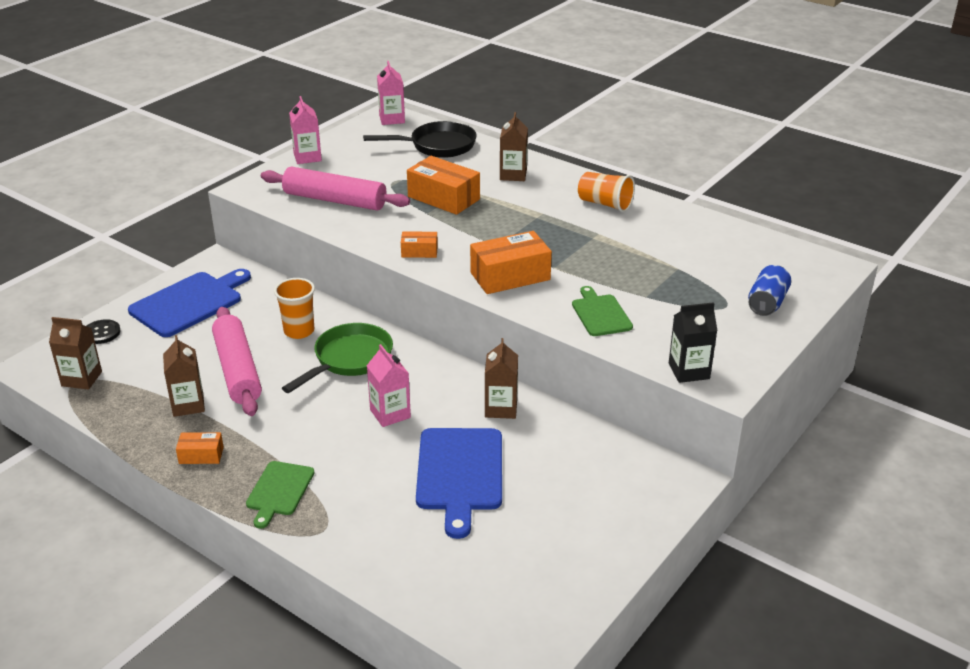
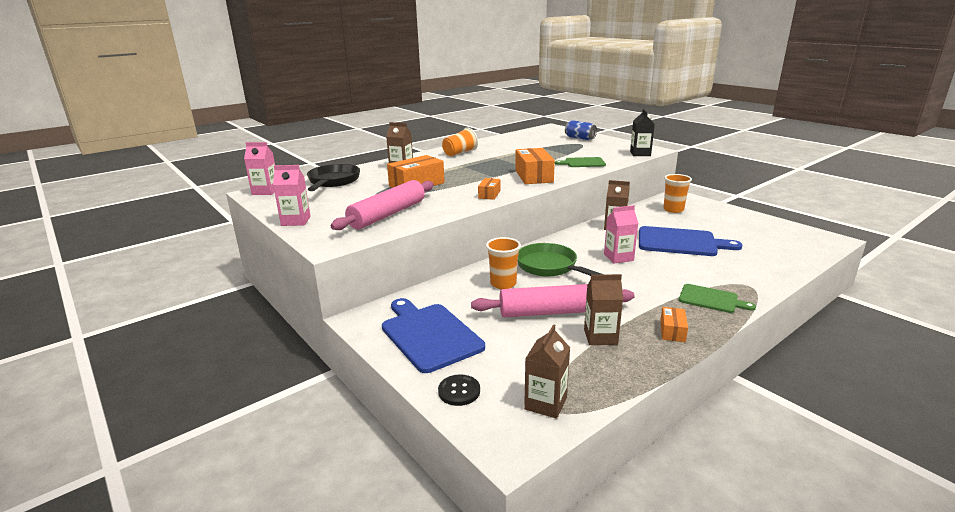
camera: 75 degrees left, 10 degrees down
none -> orange cup [663,174,692,213]

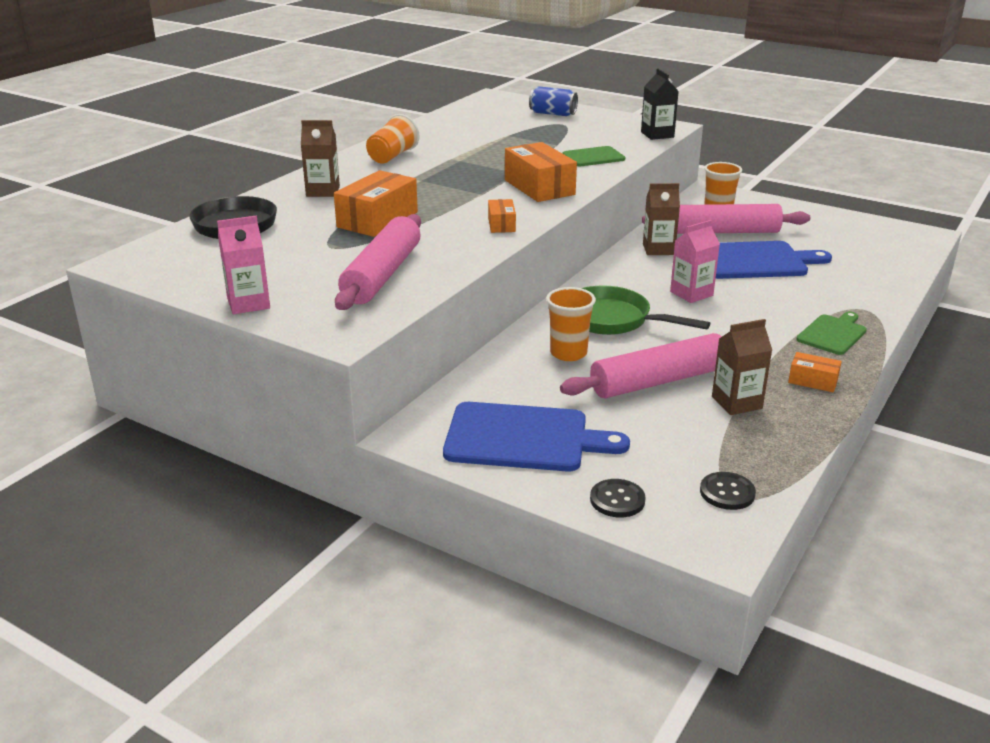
camera: 20 degrees left, 5 degrees up
pink carton [244,142,275,195] -> none
blue cutting board [382,298,485,373] -> blue cutting board turned 150 degrees clockwise [443,402,630,471]
brown carton [524,324,570,419] -> black button [700,472,756,510]
orange box [660,307,688,342] -> orange box turned 60 degrees counterclockwise [788,352,842,392]
green cutting board [679,284,756,313] -> green cutting board turned 60 degrees counterclockwise [796,312,867,355]
none -> pink rolling pin [642,204,810,234]

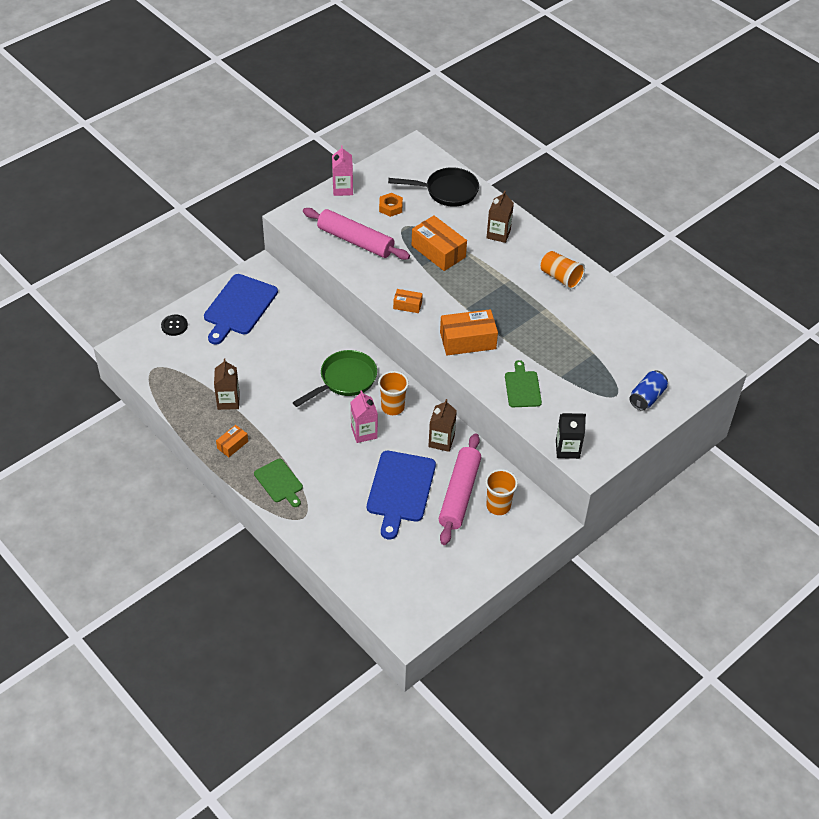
camera: 105 degrees right, 20 degrees up
orange cup [546,287,596,361] -> orange cup moved to [378,371,409,415]
pink rolling pin [560,333,722,398] -> none
black button [700,472,756,510] -> none
none -> orange nut [379,193,403,217]

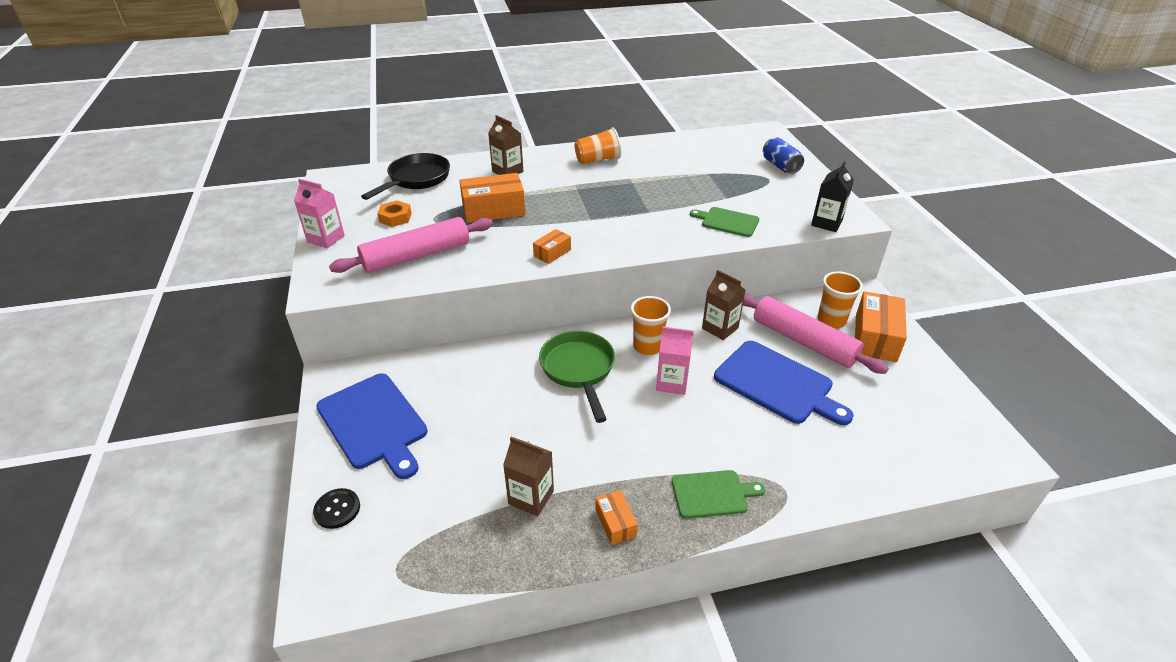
camera: 60 degrees left, 10 degrees down
orange box [440,309,498,355] -> orange box moved to [855,291,907,362]

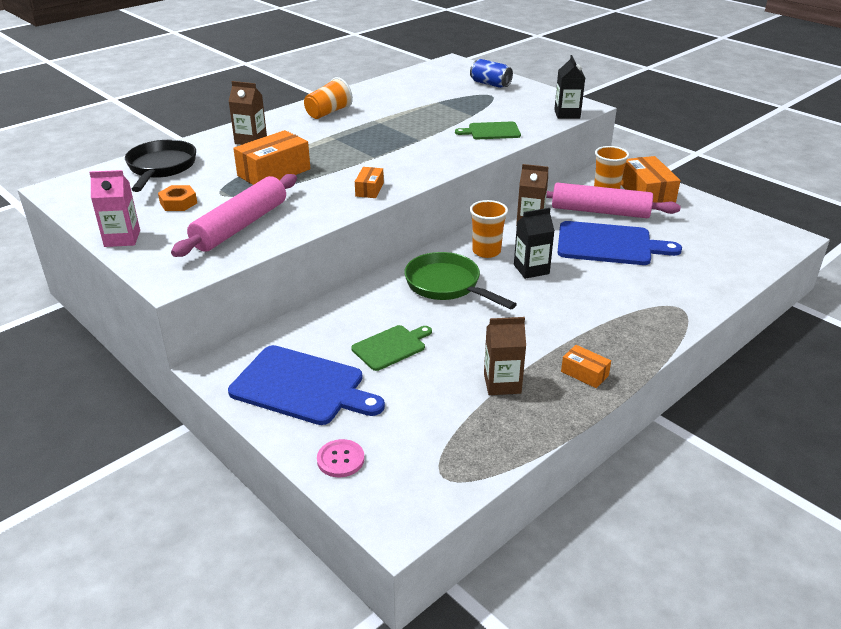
camera: 30 degrees left, 5 degrees down
black button [313,488,360,529] -> pink button [317,439,365,477]
pink carton [656,327,694,395] -> black carton [514,208,555,279]
green cutting board [672,470,765,518] -> green cutting board moved to [351,325,432,371]

